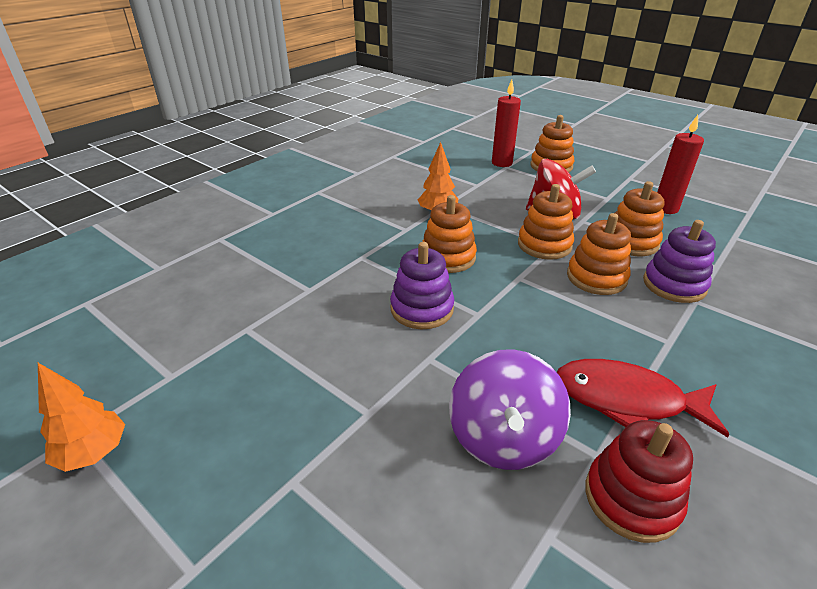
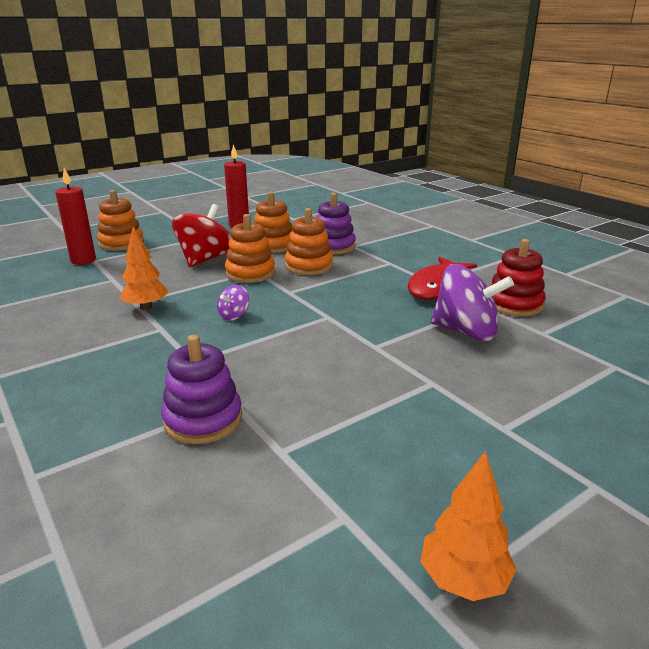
camera: 75 degrees left, 10 degrees down
purple stacking toy [390,242,454,329] -> purple stacking toy moved to [161,335,242,444]
orange stacking toy [422,195,477,273] -> purple spinning top [217,285,249,320]

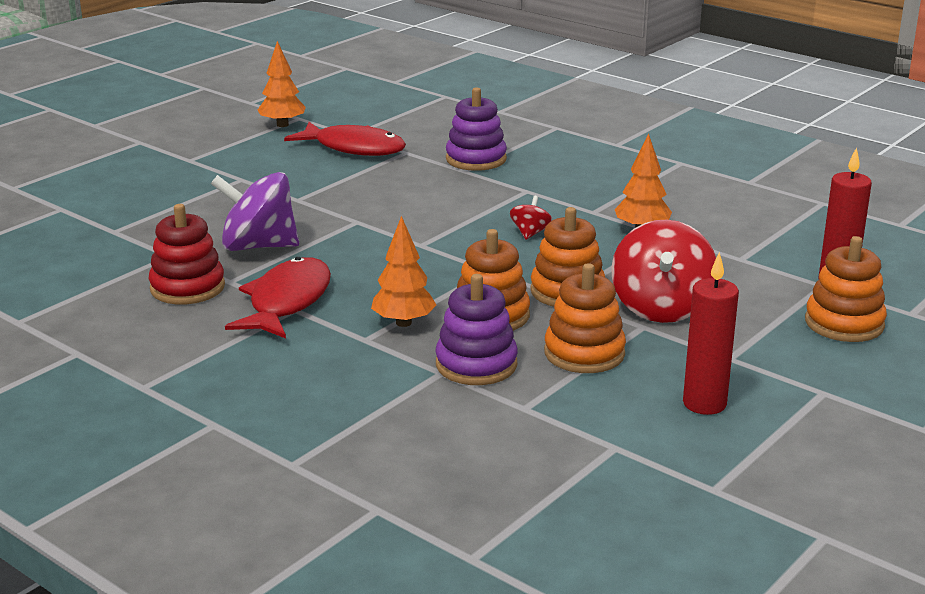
camera: 165 degrees right, 0 degrees up
purple spinning top [217,285,249,320] -> red spinning top [510,196,553,240]
none -> red fish [284,122,406,156]
none -> orange tree [371,216,436,327]

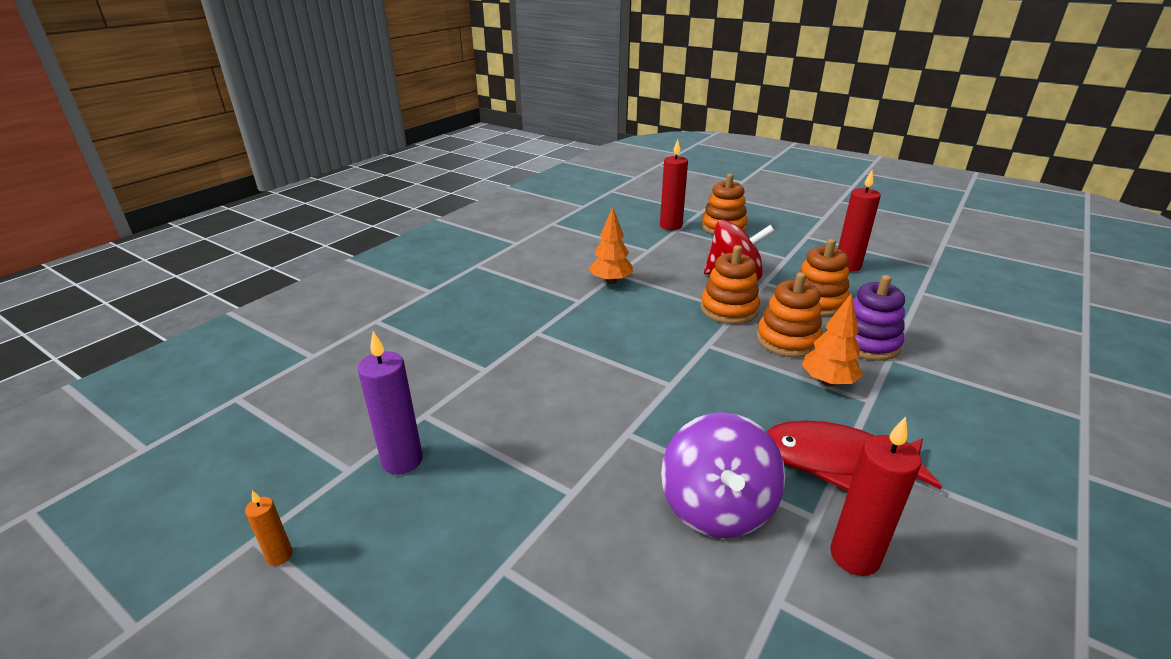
camera: 95 degrees left, 5 degrees up
red stacking toy [149,204,225,304] -> red candle [830,416,921,576]
orange tree [258,41,306,127] -> orange candle [245,490,293,566]
red fish [284,122,406,156] -> purple candle [357,331,423,475]
purple stacking toy [446,87,507,171] -> none
red spinning top [510,196,553,240] -> none

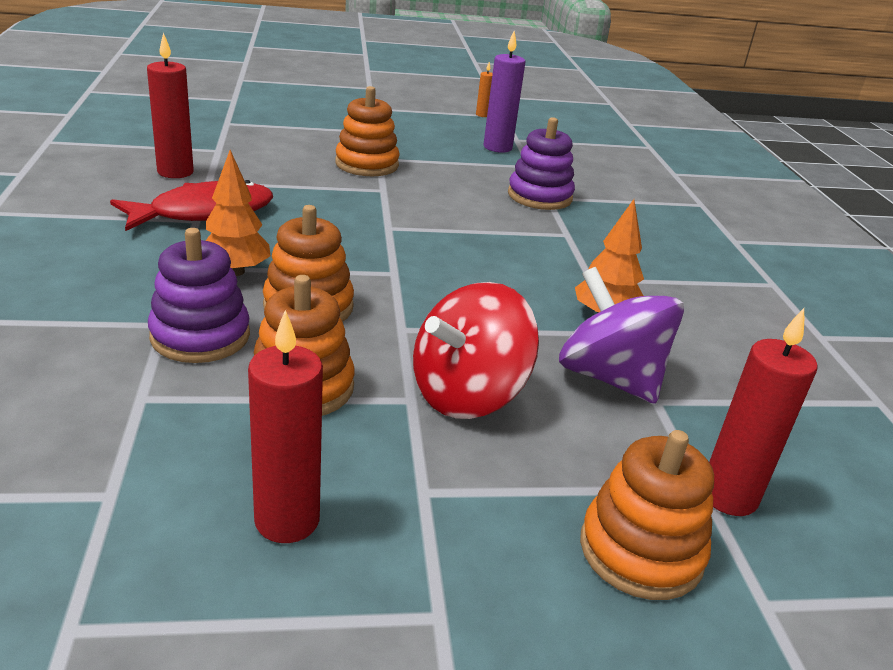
camera: 135 degrees right, 0 degrees up
purple spinning top [661,412,785,538] -> purple spinning top moved to [559,267,684,404]
orange stacking toy [701,245,760,324] -> orange stacking toy moved to [335,86,400,176]
none -> purple stacking toy [508,117,575,210]

